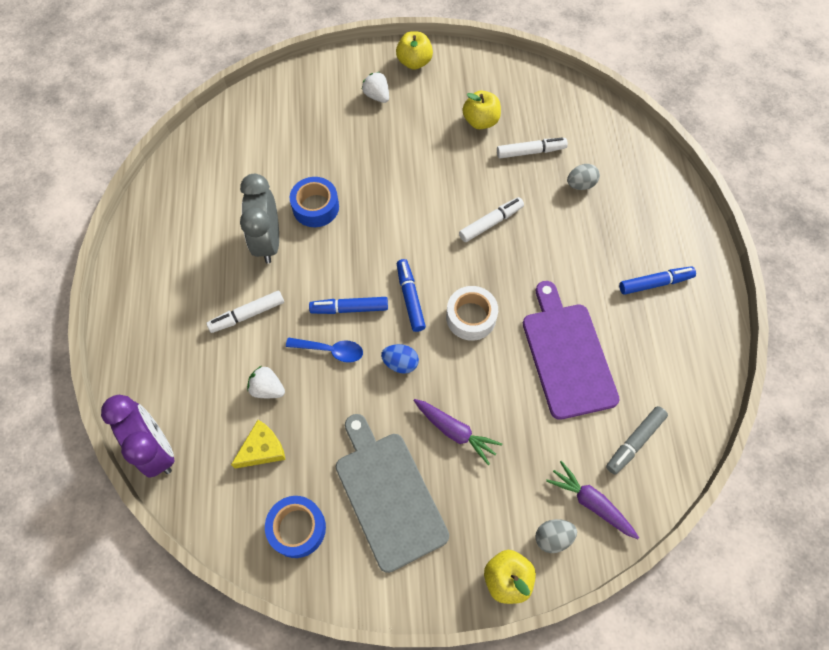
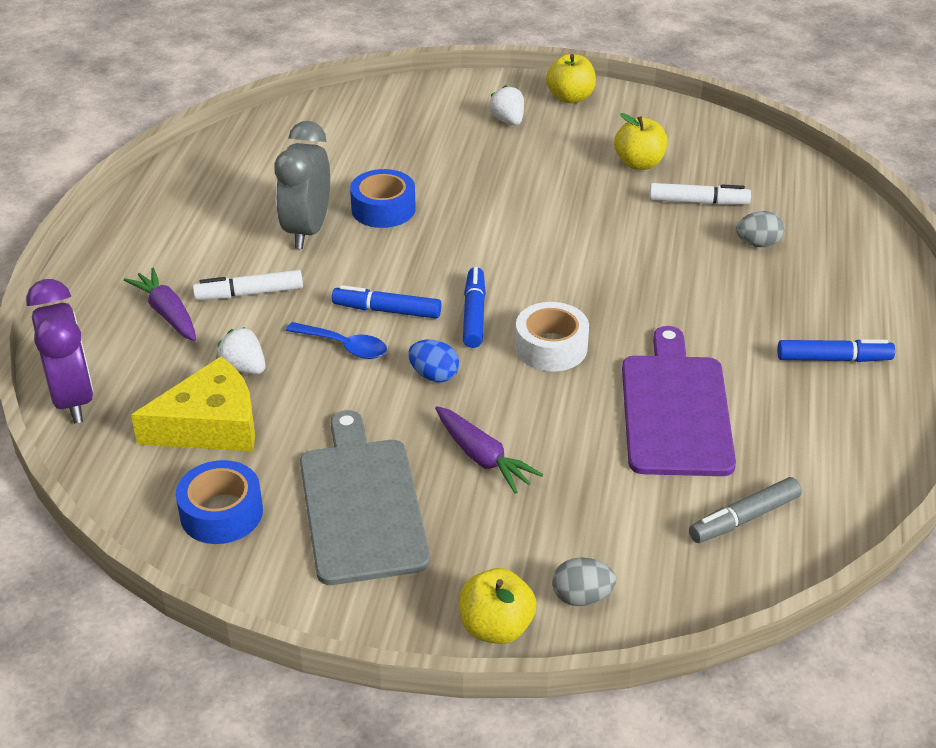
camera: 15 degrees right, 25 degrees down
yellow cheese [231,420,286,469] -> yellow cheese [131,356,255,452], size x1.62
white marker [459,197,524,242] -> none
purple carrot [546,461,639,539] -> purple carrot moved to [124,268,196,341]

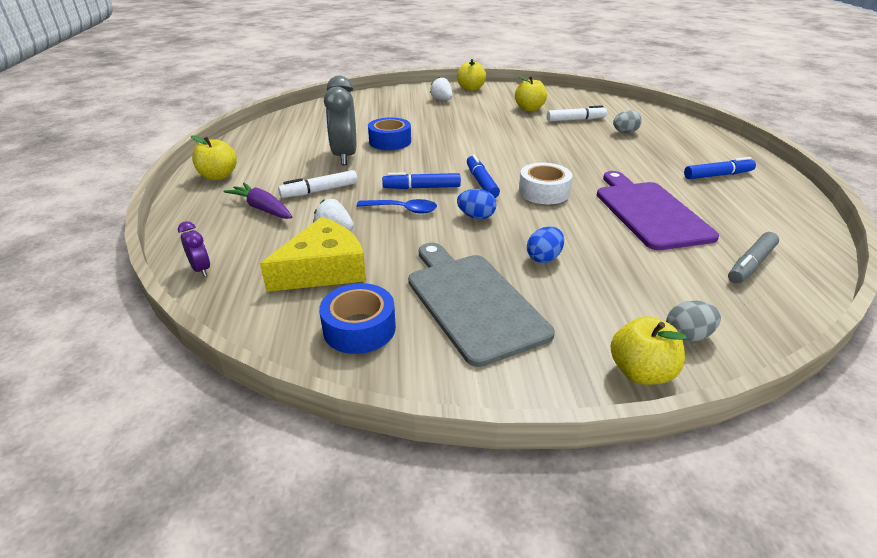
camera: 15 degrees left, 5 degrees down
purple clock [26,279,94,423] -> purple clock [178,221,210,277], size x0.47
purple carrot [435,406,543,494] -> blue egg [527,227,564,263]
none -> yellow apple [191,135,237,180]

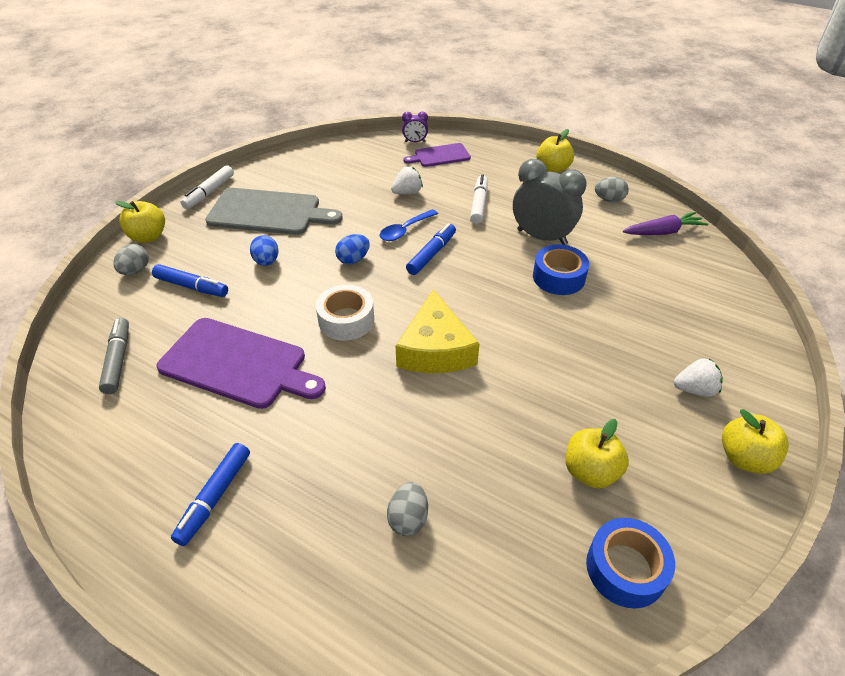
camera: 125 degrees right, 10 degrees up
purple carrot [223,183,292,219] -> purple carrot moved to [623,212,708,235]
yellow cheese [260,217,366,292] -> yellow cheese moved to [395,289,480,373]
blue tape [319,283,396,354] -> blue tape moved to [586,518,675,609]
blue marker [467,154,500,198] -> blue marker moved to [152,264,228,297]
white marker [547,105,607,122] -> white marker moved to [181,165,234,209]
none -> purple cutting board [403,143,471,167]
none -> grey egg [595,177,629,202]

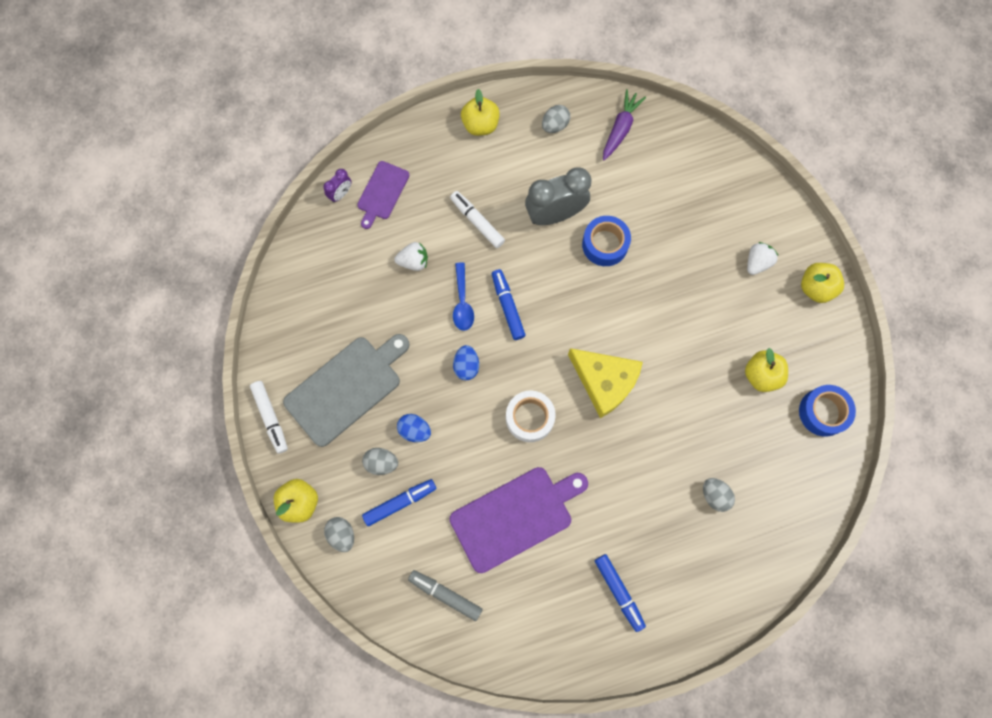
camera: 50 degrees left, 30 degrees up
white strawberry [391,167,423,194] -> white strawberry turned 75 degrees clockwise [394,242,428,271]
none -> grey egg [362,448,398,475]

